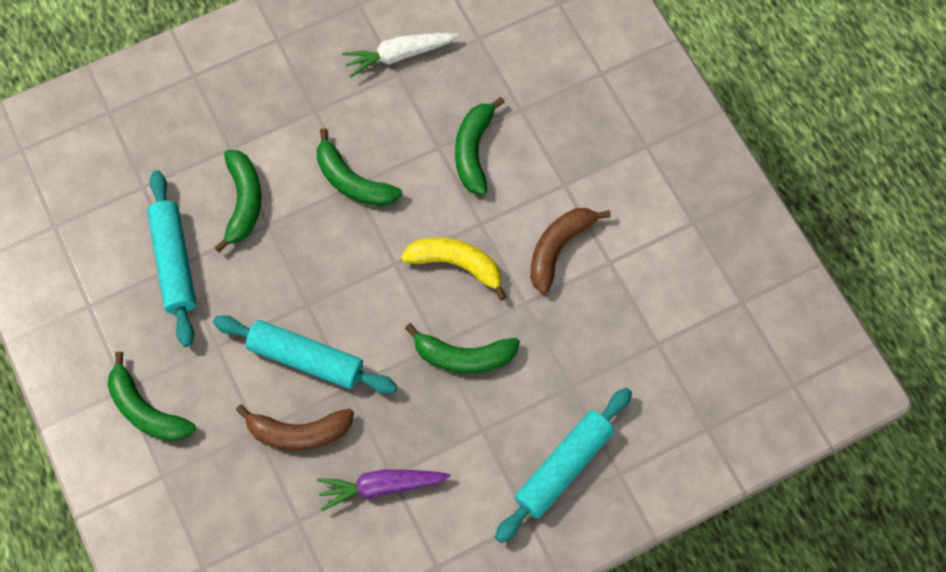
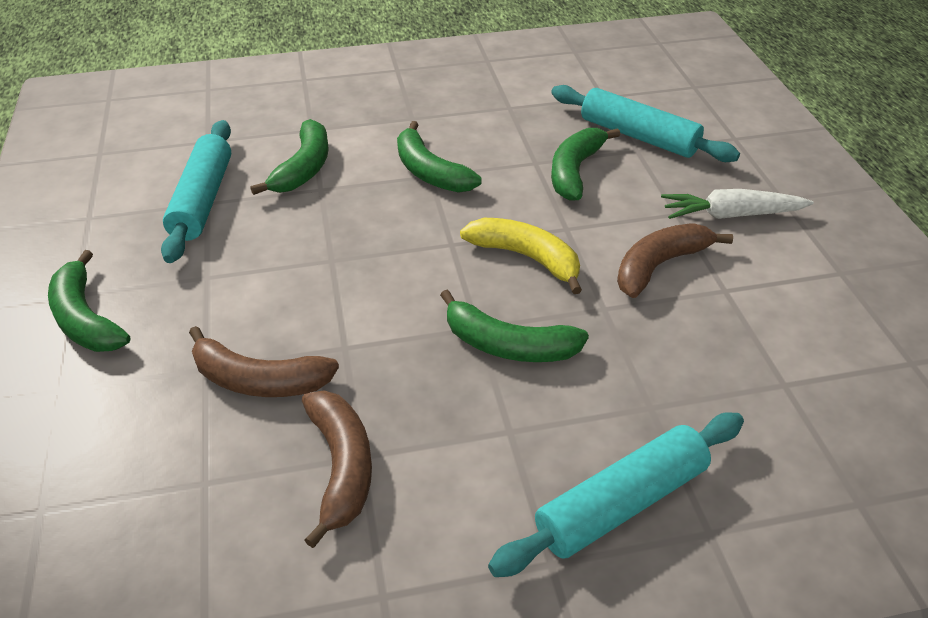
camera: 15 degrees right, 25 degrees down
turquoise rolling pin [213,315,397,394] -> turquoise rolling pin moved to [551,85,740,162]
purple carrot [317,470,451,511] -> brown banana [302,391,372,548]
white carrot [342,33,459,78] -> white carrot moved to [661,189,814,219]

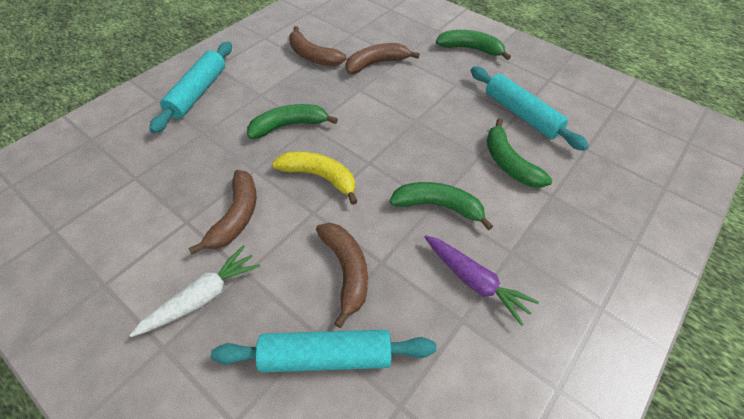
camera: 140 degrees right, 10 degrees up
yellow banana [460,218,582,294] -> yellow banana turned 150 degrees counterclockwise [272,151,358,205]
green banana [551,128,620,201] -> brown banana [316,223,368,328]
none -> purple carrot [424,235,539,326]

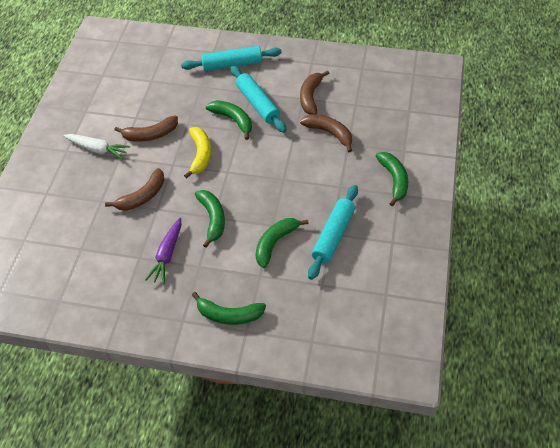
camera: 65 degrees right, 0 degrees up
turquoise rolling pin [211,330,436,372] -> turquoise rolling pin moved to [231,66,287,133]
none -> green banana [192,292,266,325]

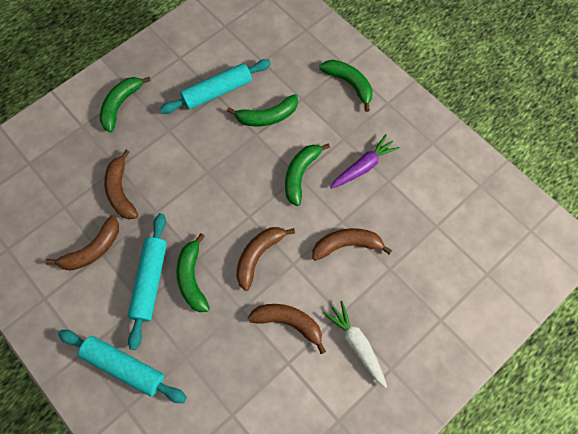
camera: 145 degrees left, 15 degrees up
yellow banana [184,127,211,178] -> brown banana [236,227,295,291]

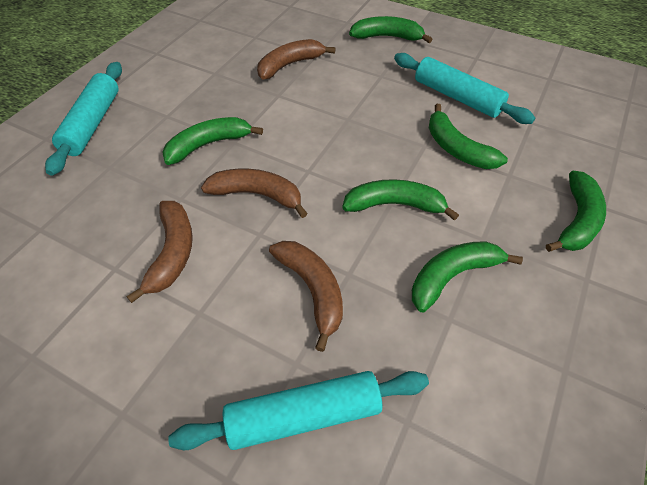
camera: 70 degrees right, 15 degrees down
brown banana [45,215,119,271] -> none
turquoise rolling pin [128,213,167,350] -> turquoise rolling pin moved to [168,371,429,450]
white carrot [323,301,387,388] -> none
purple carrot [330,134,400,189] -> green banana [412,241,523,312]

